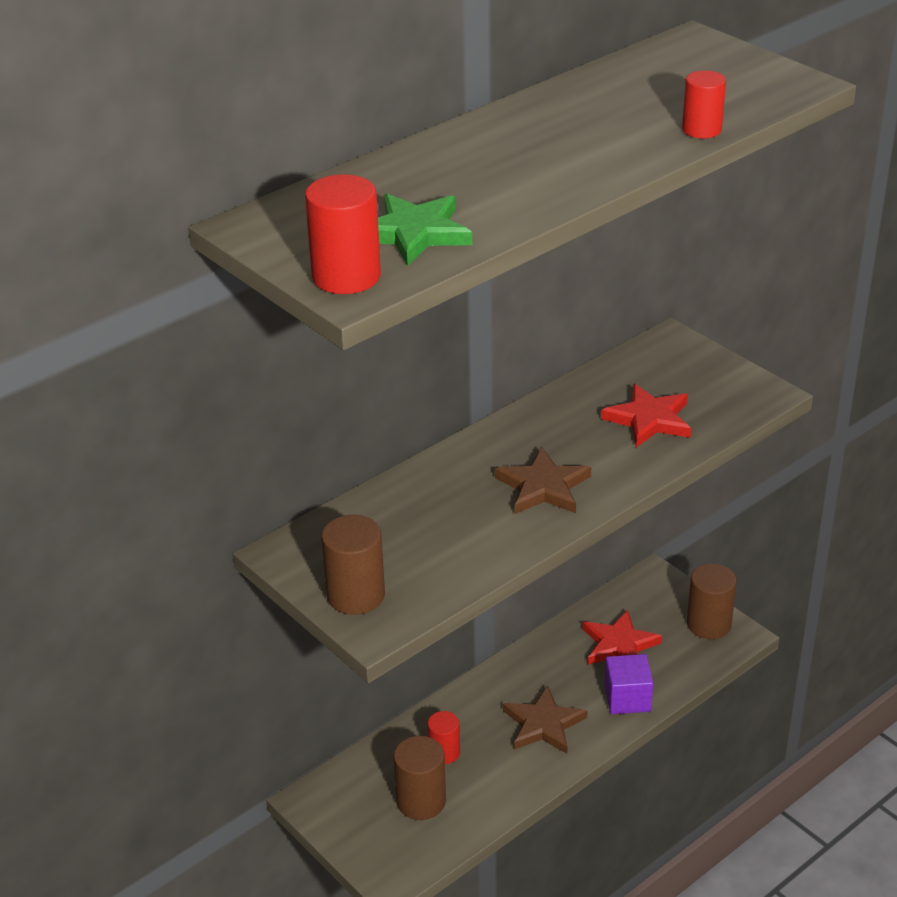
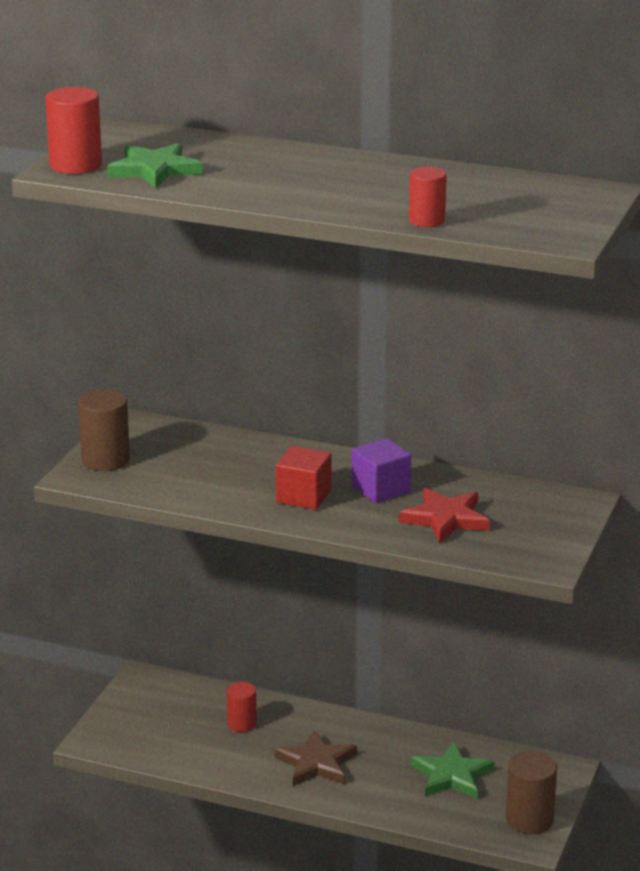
camera: 60 degrees right, 10 degrees down
brown cylinder [394,736,446,820] -> none
brown star [495,447,591,514] -> red cube [276,446,332,510]
red star [583,610,662,664] -> green star [411,741,495,799]
purple cube [605,654,653,714] -> purple cube moved to [351,438,411,503]

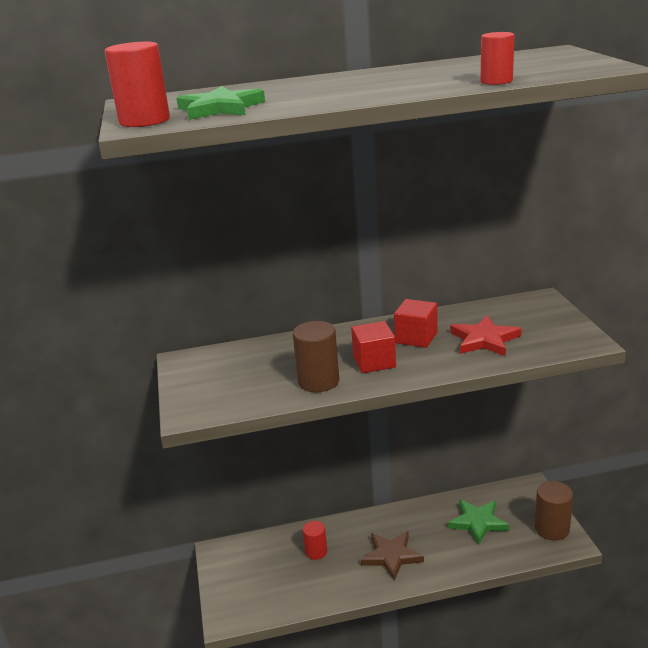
camera: 30 degrees left, 0 degrees up
brown cylinder [78,389,130,471] -> brown cylinder moved to [293,321,339,392]
purple cube [351,438,411,503] -> red cube [394,299,438,348]

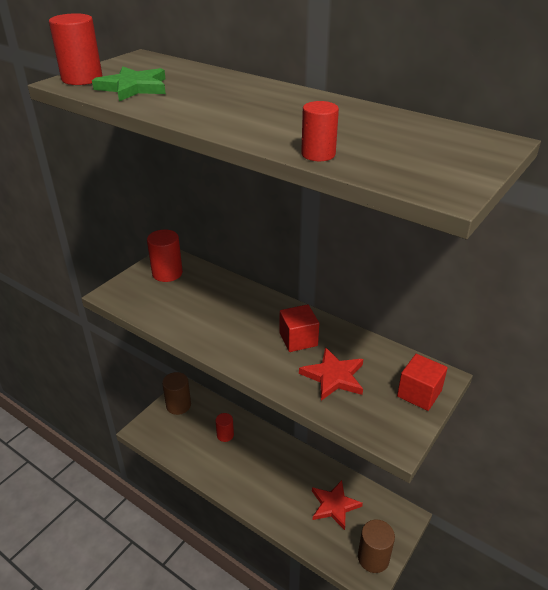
camera: 45 degrees right, 10 degrees up
brown cylinder [293,321,339,392] -> brown cylinder moved to [162,372,191,415]
red cube [351,321,396,373] -> red cube moved to [397,354,448,411]
brown star [361,531,424,580] -> none
green star [448,499,509,545] -> red star [312,480,363,530]
none -> red cylinder [147,229,183,282]

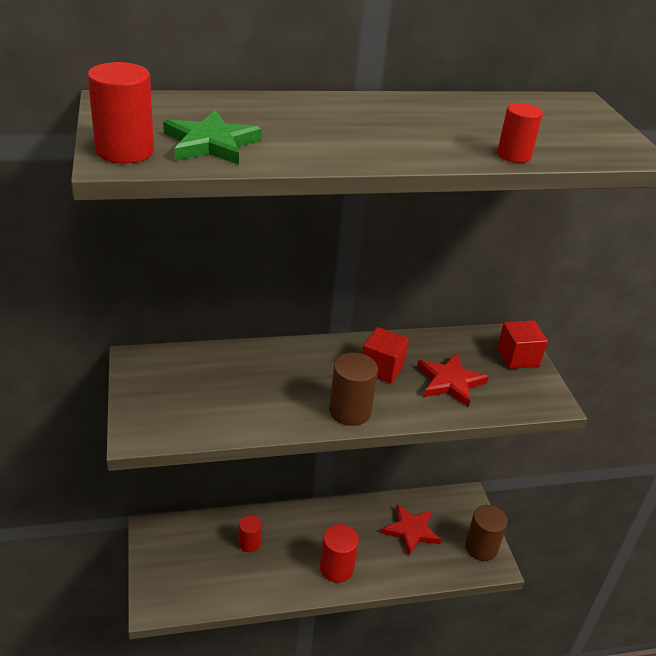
camera: 50 degrees left, 0 degrees up
red cylinder [147,229,183,282] -> red cylinder moved to [320,524,359,583]
brown cylinder [162,372,191,415] -> brown cylinder moved to [329,353,378,426]

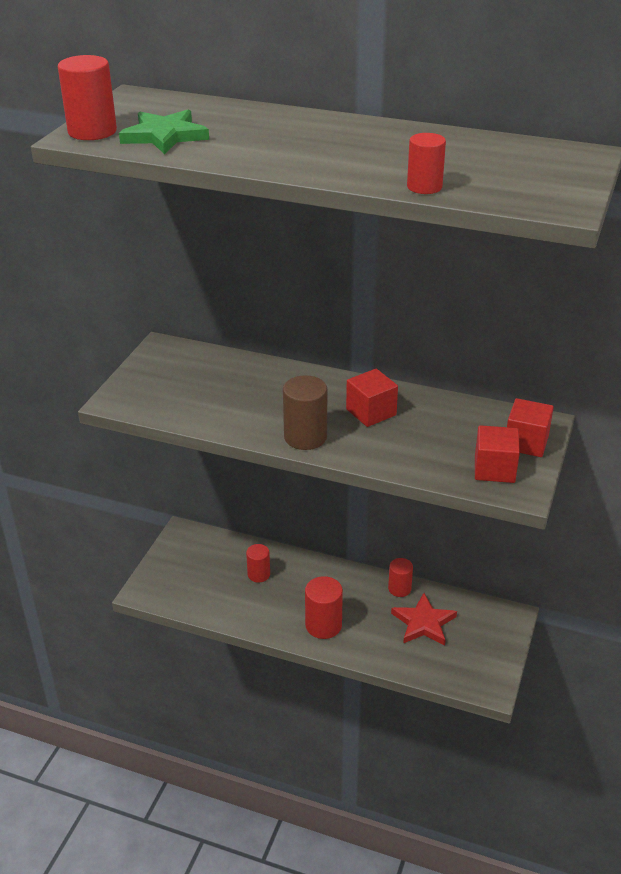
camera: 35 degrees right, 0 degrees up
red star [417,353,489,408] -> none
brown cylinder [465,505,508,561] -> none
none -> red cylinder [388,558,413,597]
none -> red cube [475,425,520,483]

